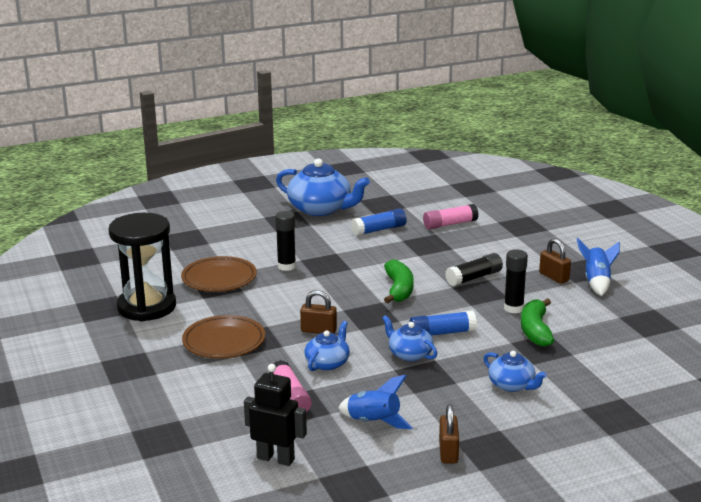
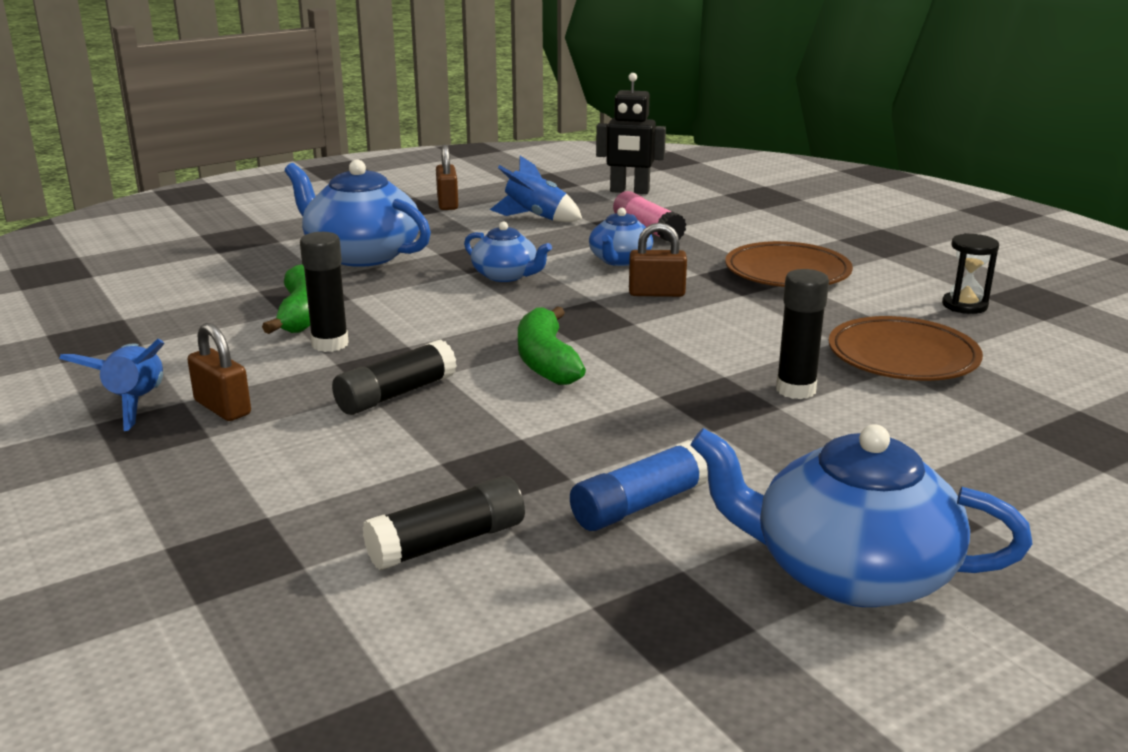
camera: 170 degrees right, 0 degrees up
black hourglass [108,213,176,321] -> black hourglass [942,233,999,314], size x0.44
blue glue stick [409,311,477,335] -> none
pink glue stick [423,204,479,230] -> black glue stick [362,476,525,570]
blue teapot [483,351,547,392] -> blue teapot [285,160,431,267], size x1.82

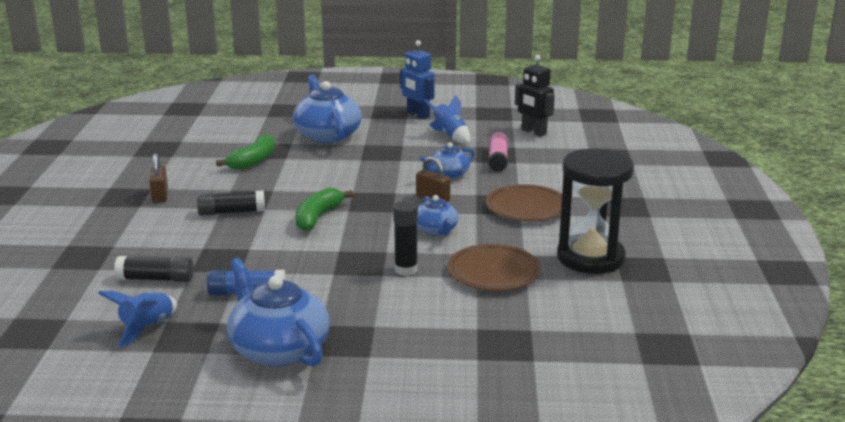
camera: 35 degrees right, 0 degrees up
blue rocket [59,339,165,431] -> blue rocket moved to [98,291,177,348]
black glue stick [300,232,349,352] -> none
brown padlock [436,145,458,210] -> blue robot [400,40,435,119]
blue teapot [464,222,552,282] -> blue teapot moved to [417,195,458,236]
black hourglass [942,233,999,314] -> black hourglass [557,148,634,274], size x2.27

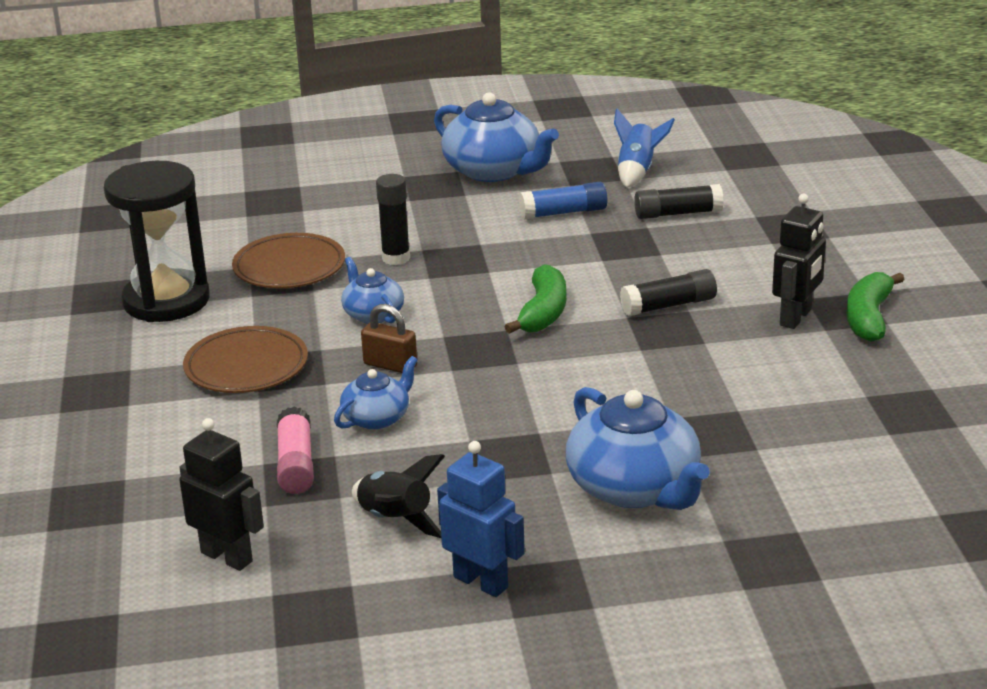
camera: 170 degrees right, 5 degrees up
brown padlock [149,153,168,203] -> black robot [772,194,826,329]
green banana [216,134,275,170] -> green banana moved to [846,272,905,342]
blue rocket [424,95,470,144] -> black rocket [352,454,445,538]

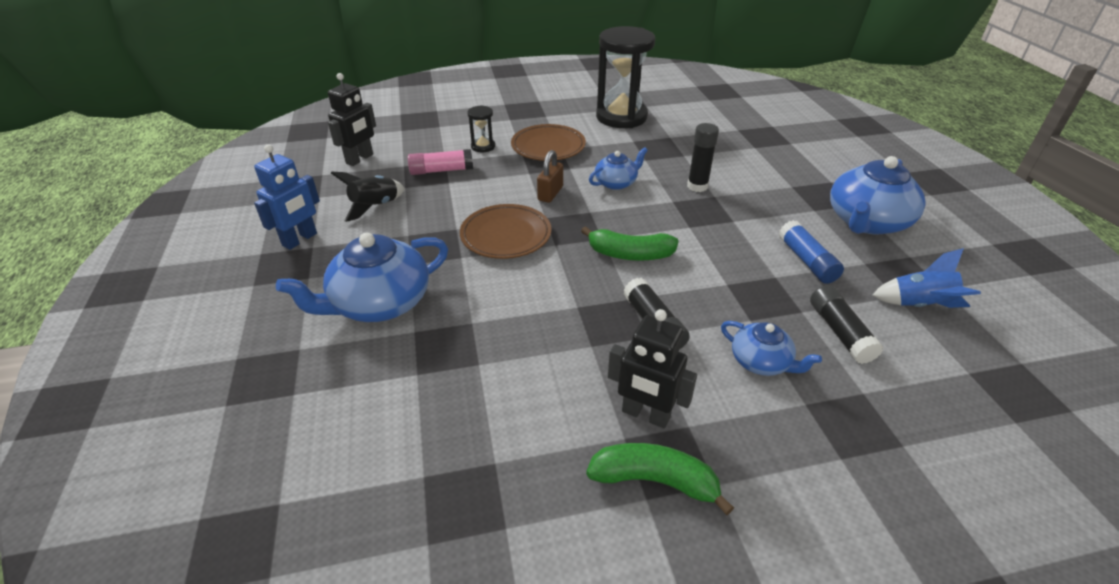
camera: 85 degrees right, 10 degrees up
brown plate [232,233,345,288] -> brown plate moved to [460,204,551,259]
blue teapot [334,356,418,430] -> blue teapot moved to [721,321,822,376]
none -> black hourglass [467,105,495,152]

